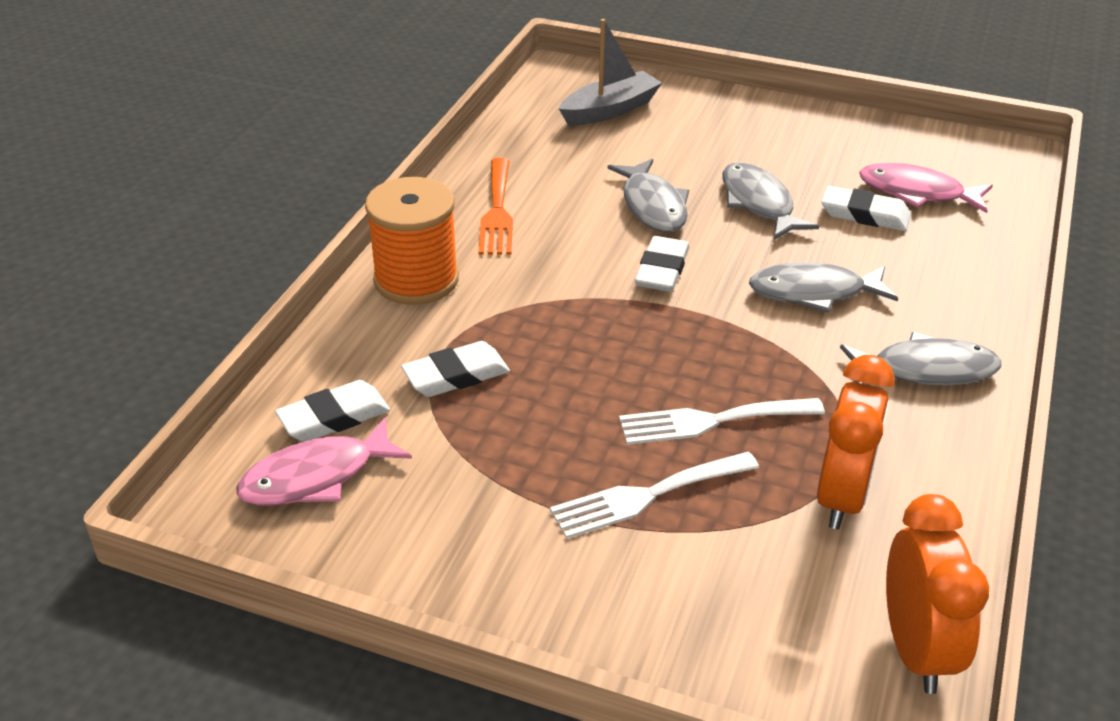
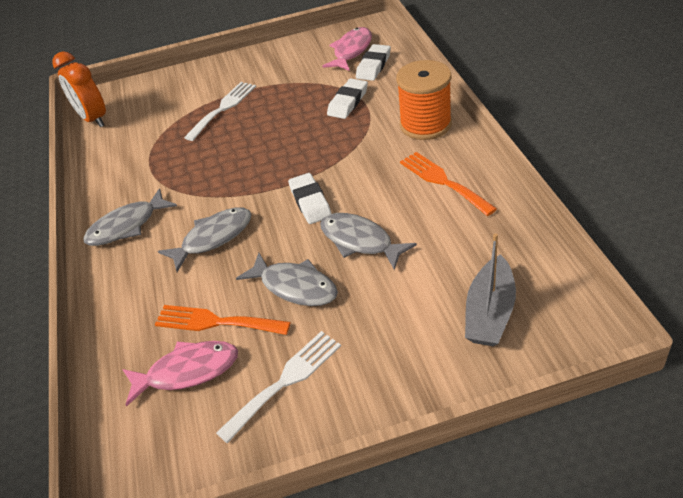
camera: 150 degrees right, 5 degrees up
white fork [619,398,825,445] -> white fork moved to [216,331,341,444]
orange clock [817,355,894,529] -> none
white eraser [821,186,911,231] -> orange fork [155,305,291,335]

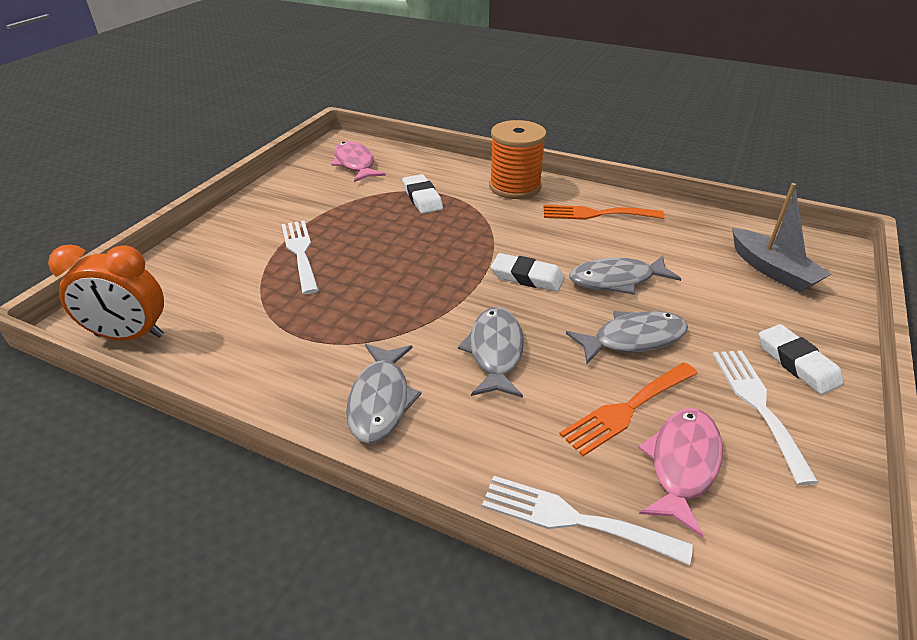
camera: 55 degrees left, 5 degrees down
white eraser [356,44,391,81] -> white eraser moved to [759,324,844,395]
none -> white fork [482,476,693,565]

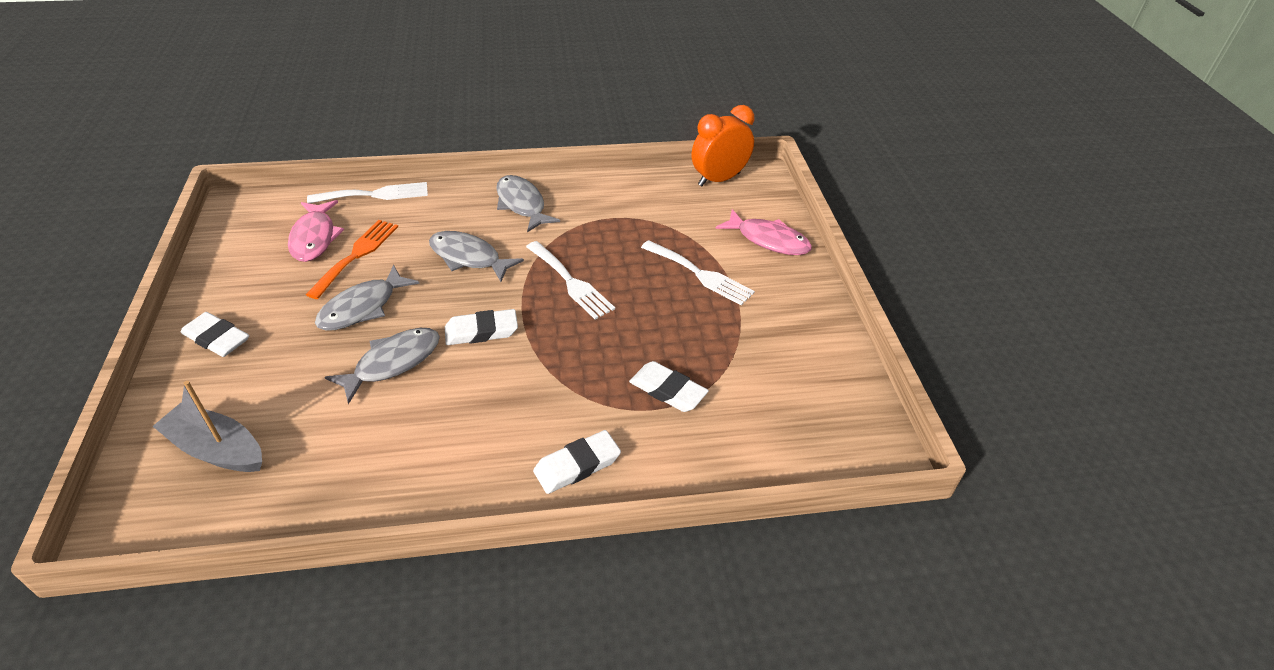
camera: 145 degrees right, 5 degrees up
pink fish [331,141,386,182] -> pink fish moved to [715,209,812,255]
grey fish [458,307,524,398] -> grey fish turned 150 degrees clockwise [429,231,524,282]
orange spool [489,120,547,199] -> white eraser [533,430,621,494]
orange fork [544,205,665,220] -> none
white fork [712,351,818,485] -> white fork moved to [526,241,615,319]

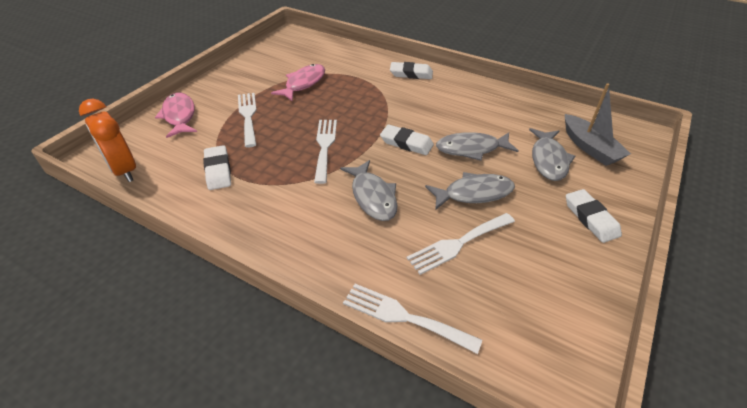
camera: 140 degrees left, 0 degrees up
pink fish [288,200,344,262] -> pink fish moved to [271,64,325,101]
orange fork [306,220,398,299] -> white fork [407,213,515,275]
grey fish [496,175,560,233] -> grey fish moved to [529,128,575,181]
white eraser [629,361,709,412] -> white eraser moved to [203,145,231,190]
orange clock [692,105,754,186] -> orange clock turned 45 degrees clockwise [79,99,136,182]

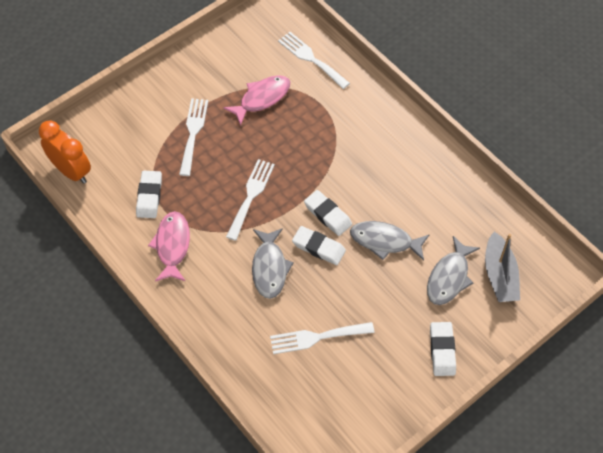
camera: 20 degrees right, 15 degrees up
orange clock [79,99,136,182] -> orange clock turned 150 degrees clockwise [39,121,91,184]
pink fish [155,93,197,138] -> pink fish moved to [148,211,190,281]
white fork [343,284,482,354] -> white fork moved to [278,32,350,89]
white eraser [390,62,433,79] -> white eraser moved to [292,226,346,265]
grey fish [425,172,515,210] -> none

